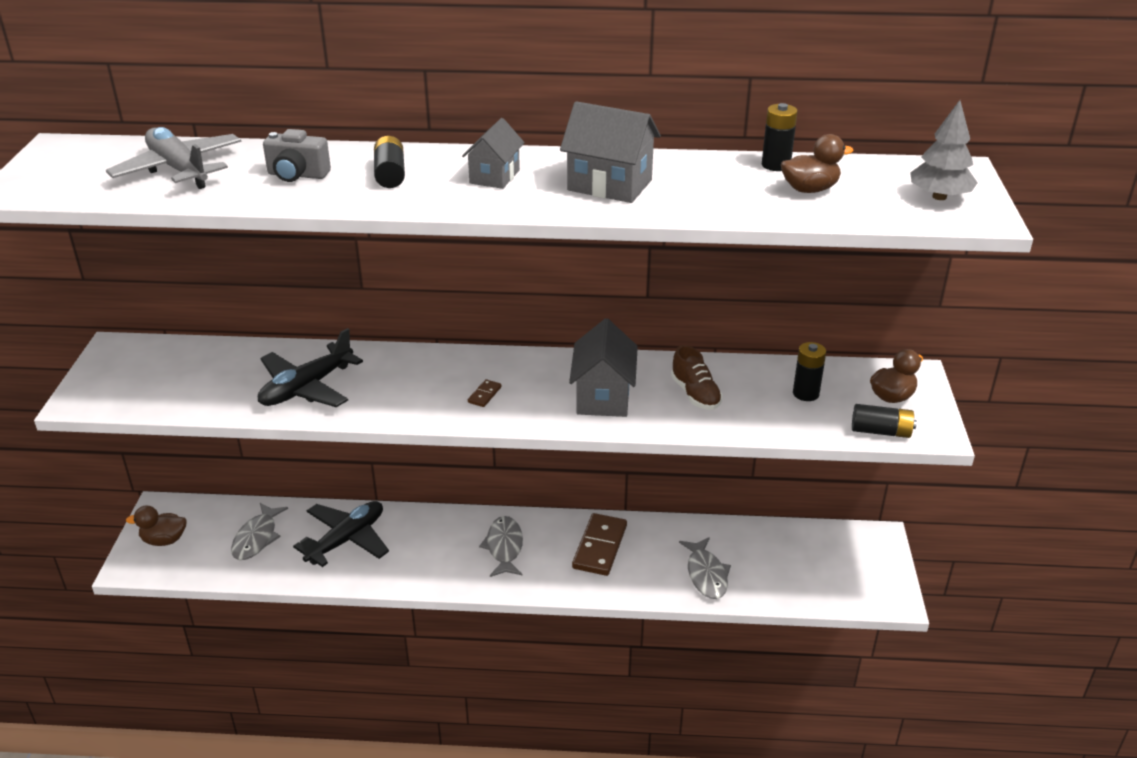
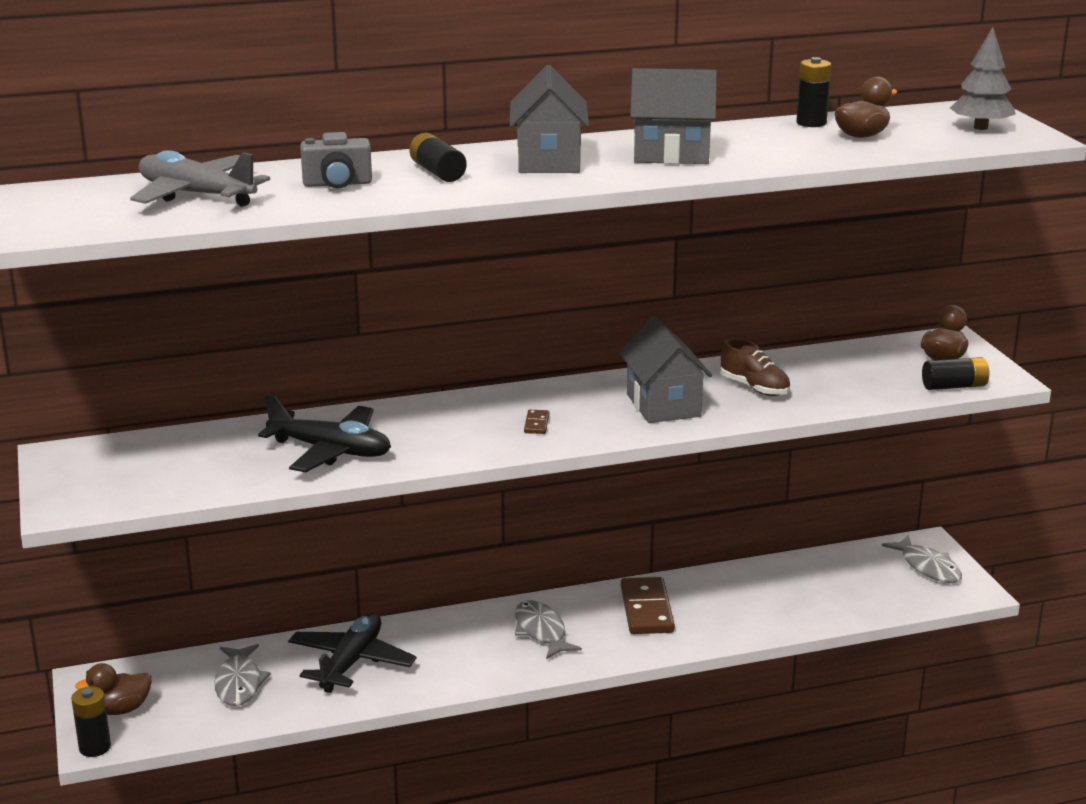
camera: 20 degrees left, 10 degrees down
black plane [258,328,363,407] -> black plane turned 90 degrees counterclockwise [258,394,391,472]
grey house [462,118,525,189] -> grey house [510,65,589,173], size x1.53
grey fish [679,537,731,599] -> grey fish moved to [882,535,962,583]
black battery [793,342,826,401] -> black battery moved to [71,686,111,757]

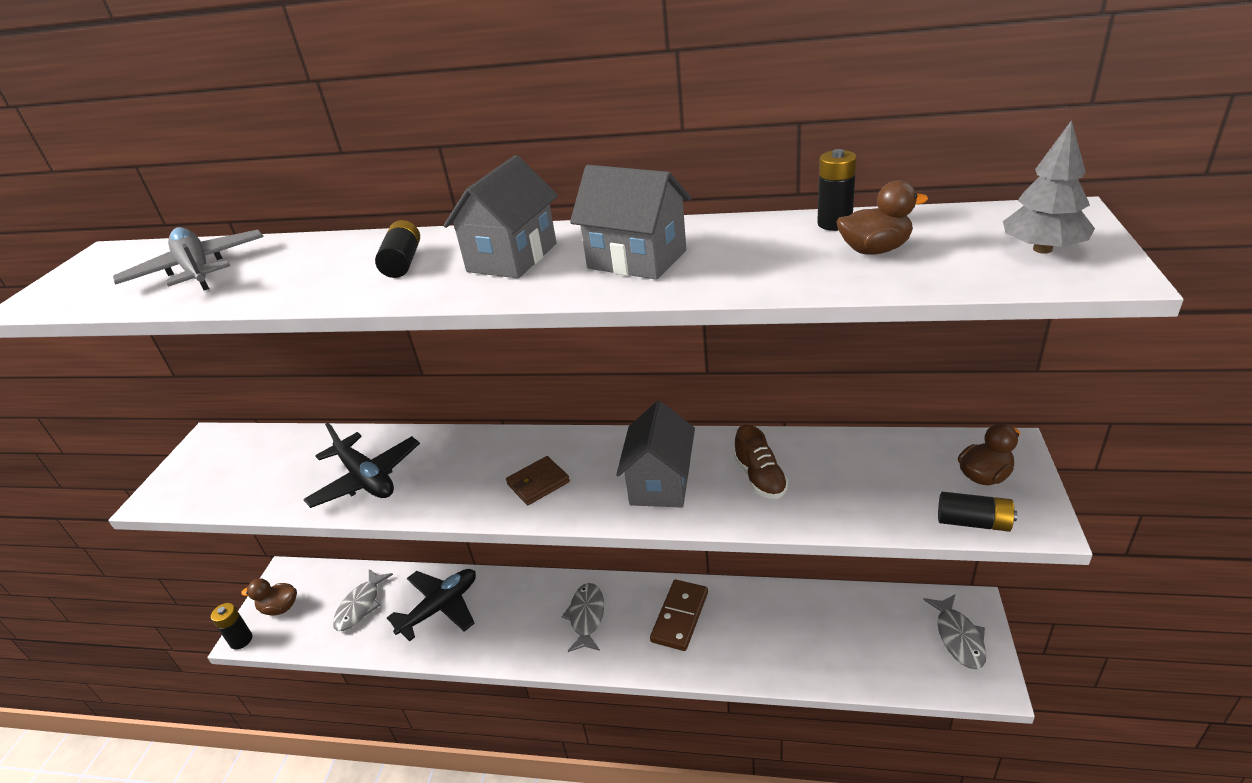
camera: 30 degrees right, 10 degrees up
grey camera [300,132,372,188] -> none
brown domino [524,410,549,434] -> brown wallet [506,456,570,505]

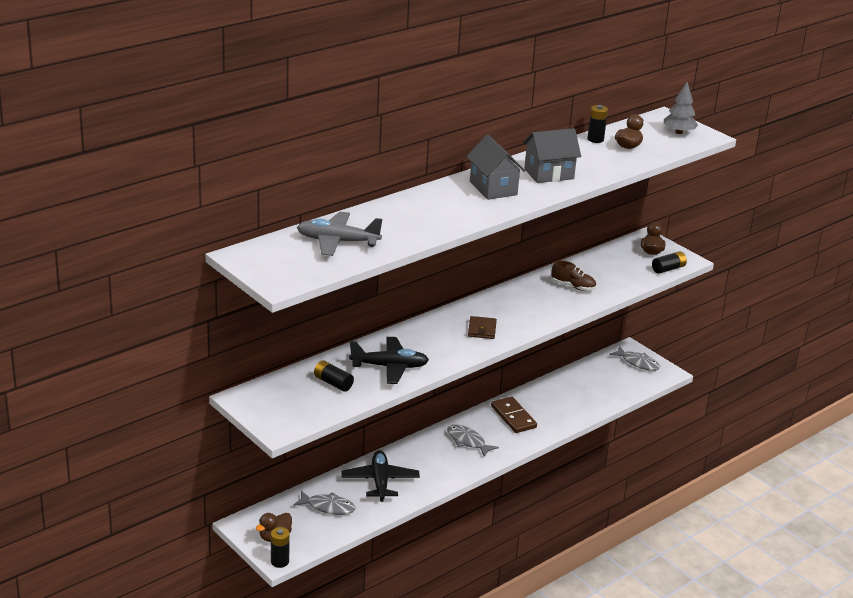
camera: 55 degrees left, 5 degrees down
grey fish [333,569,393,631] -> grey fish turned 45 degrees counterclockwise [293,491,356,515]
black battery [375,220,420,278] -> black battery moved to [314,360,354,392]
grey house [616,401,695,507] -> none

